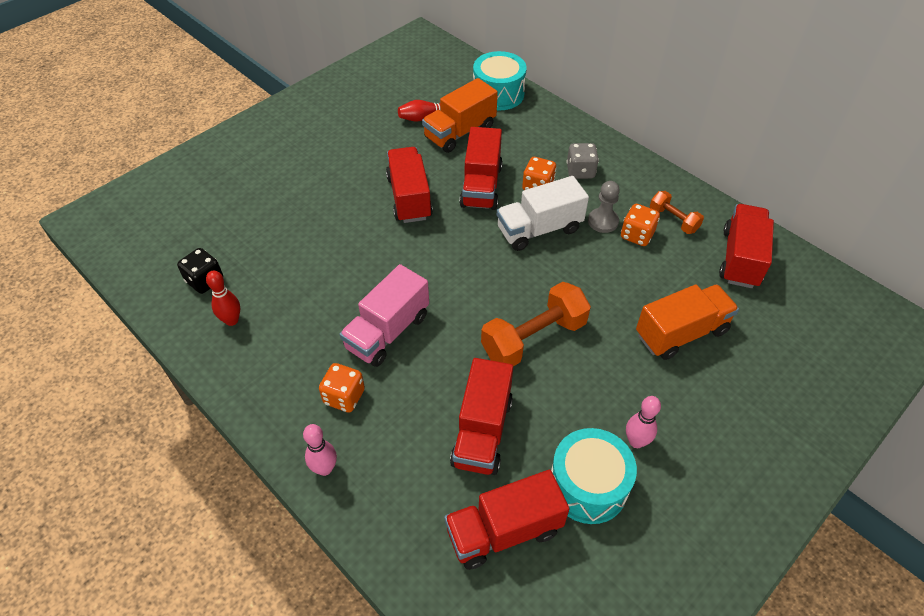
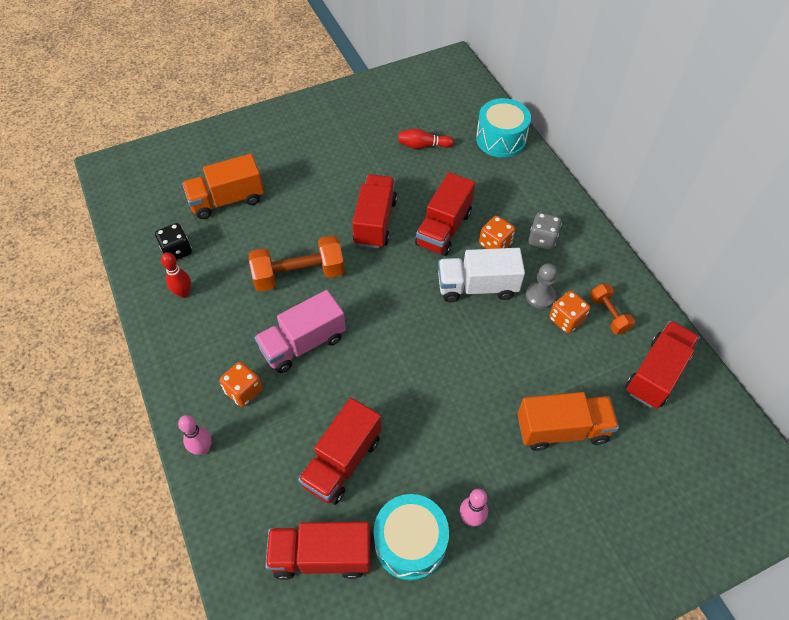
camera: 20 degrees right, 5 degrees up
orange truck [422,78,498,153] -> orange truck moved to [182,154,264,219]
orange dumbbell [481,282,591,366] -> orange dumbbell moved to [249,235,345,292]

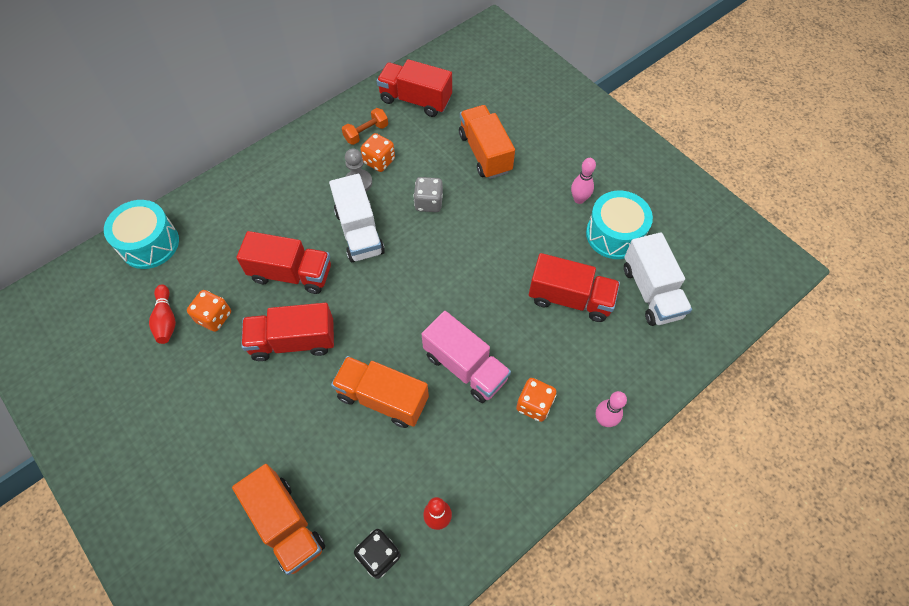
camera: 105 degrees left, 5 degrees up
orange dumbbell [249,235,345,292] -> orange truck [331,356,429,428]
red truck [265,522,371,580] -> white truck [624,232,692,326]
orange dice [479,216,515,249] -> orange dice moved to [187,290,231,332]
grey dice [529,212,562,250] -> grey dice moved to [413,177,443,212]

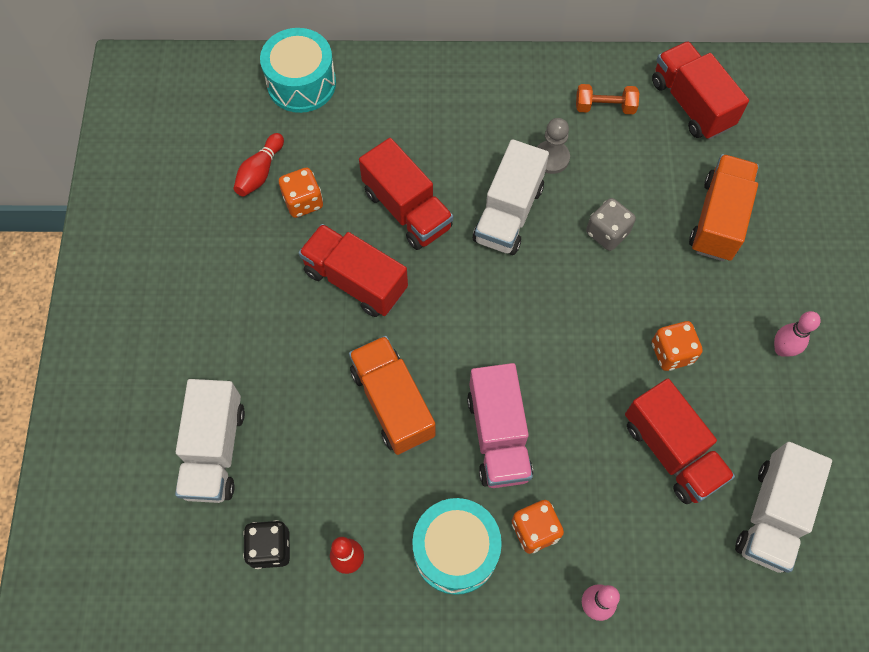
camera: 40 degrees right, 5 degrees up
orange truck [232,464,325,575] -> white truck [175,379,245,503]
orange dice [361,133,395,172] -> orange dice moved to [652,321,703,371]
turquoise drum [586,191,653,259] -> turquoise drum moved to [412,498,502,595]

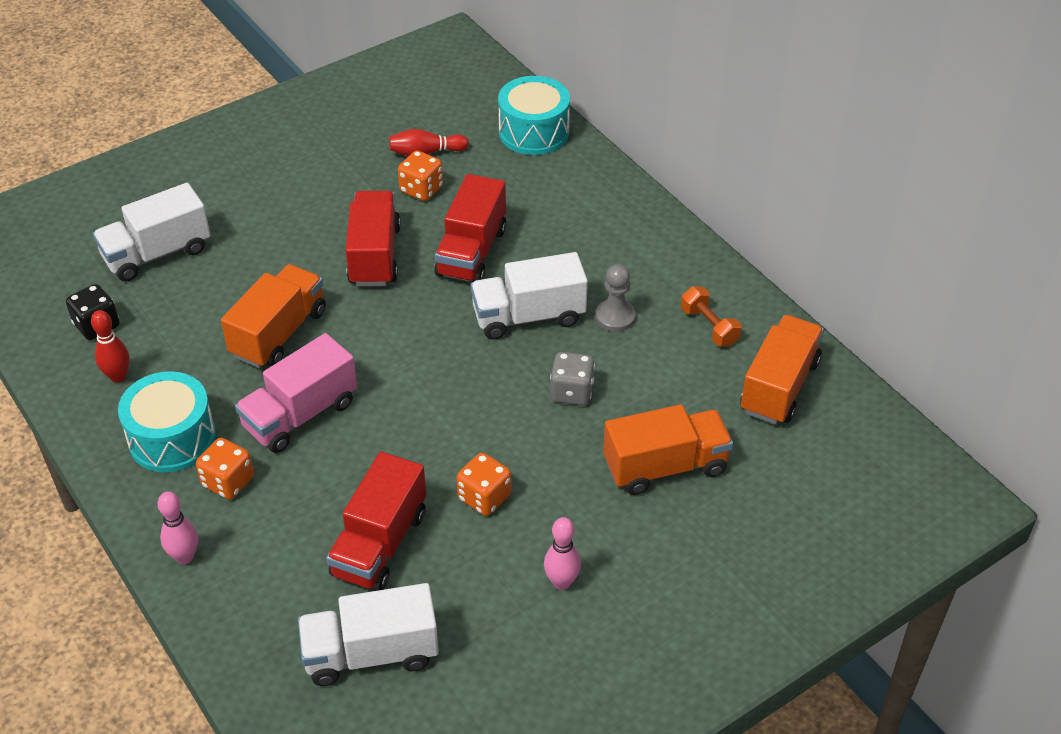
camera: 55 degrees right, 20 degrees down
red truck [652,41,749,140] -> orange truck [740,315,824,424]

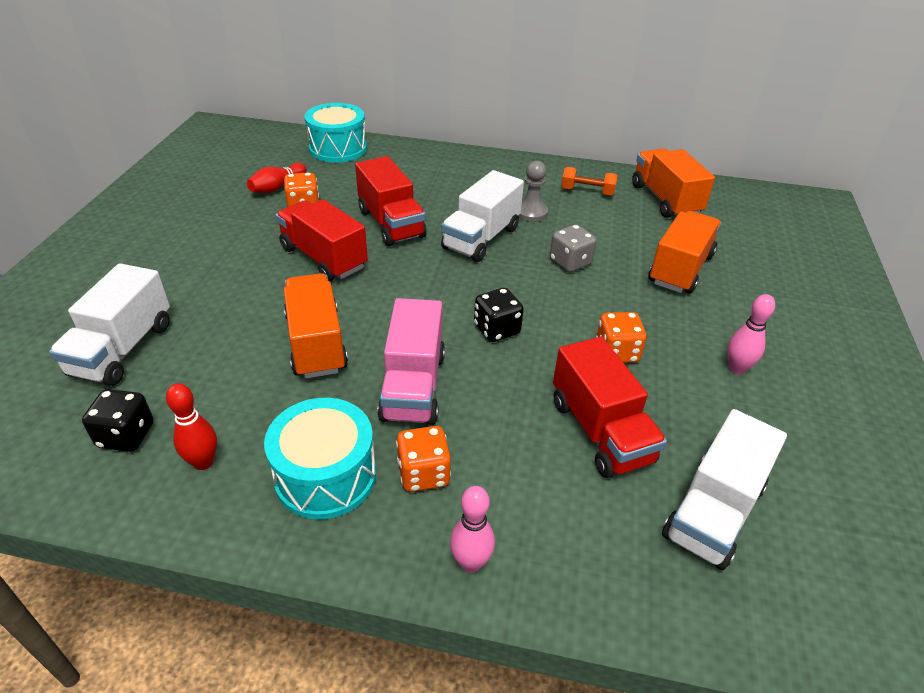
camera: 45 degrees left, 5 degrees down
none -> black dice [474,288,524,342]

